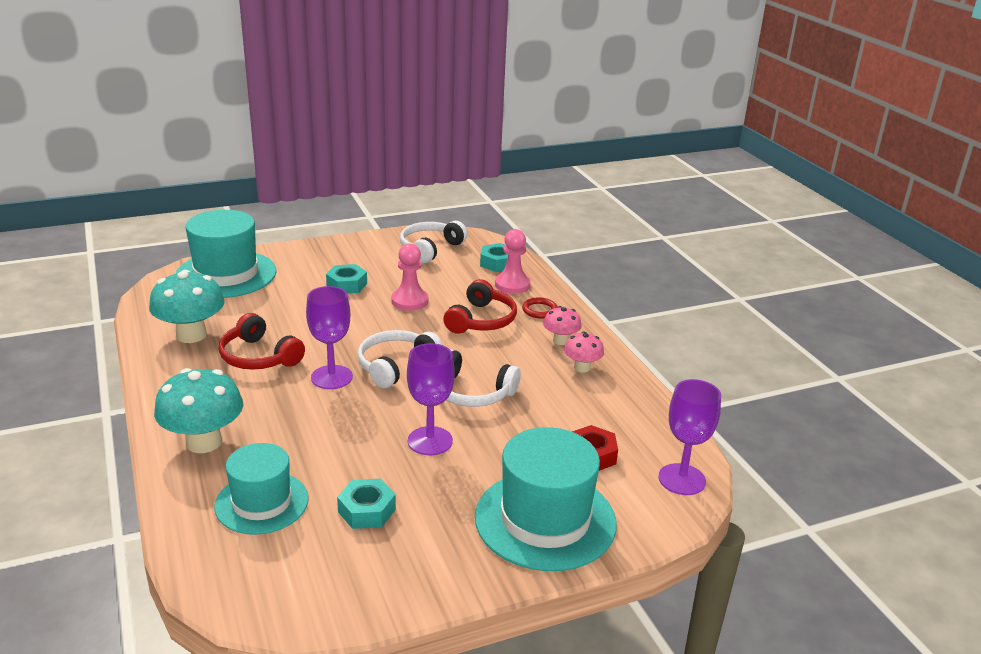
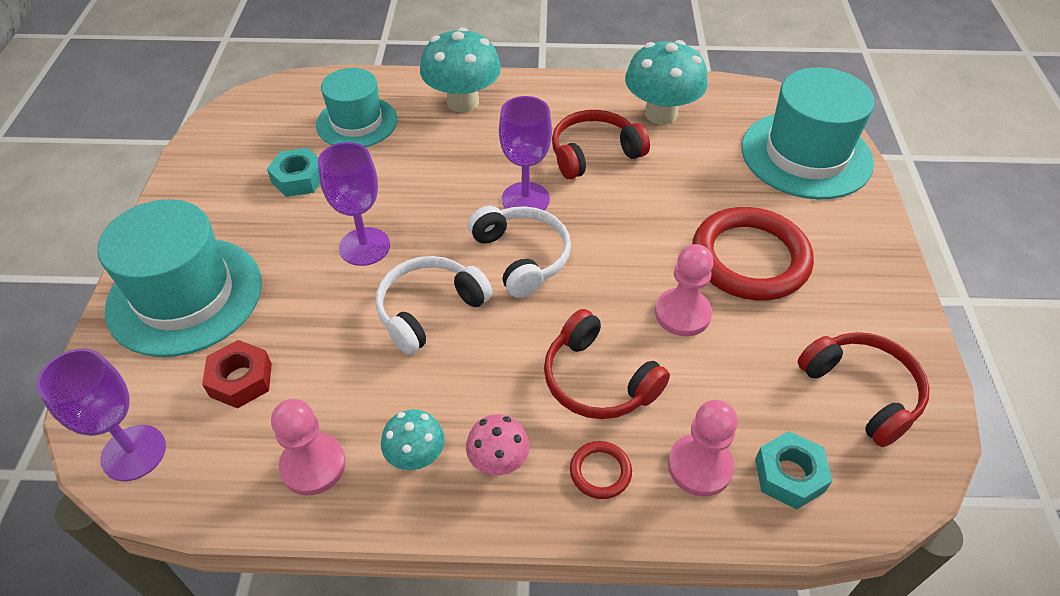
camera: 115 degrees right, 20 degrees up
turquoise nut [326,264,367,294] -> red ring [692,207,814,301]
white headphones [400,221,468,263] -> red headphones [798,332,930,447]
pink mushroom [564,332,604,373] -> turquoise mushroom [381,410,445,470]
none -> pink pawn [271,399,346,495]

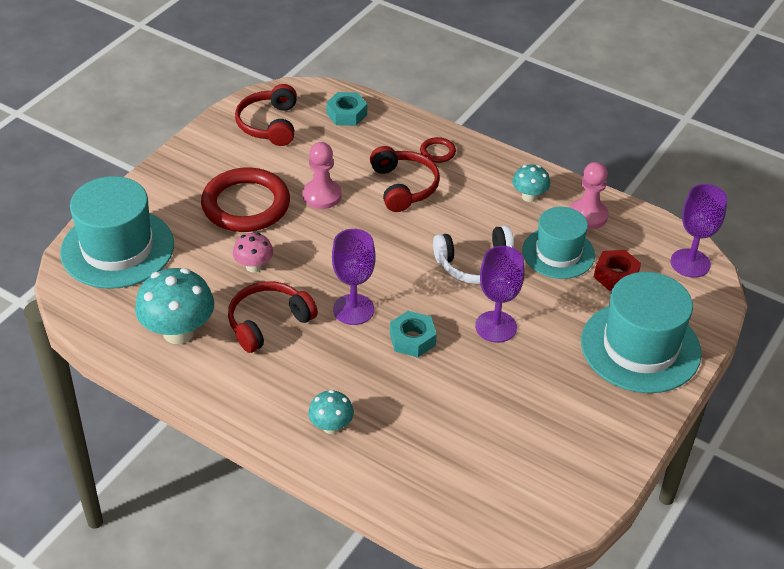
camera: 150 degrees left, 5 degrees down
turquoise nut [267,148,320,197] -> turquoise nut moved to [390,311,437,357]
turquoise hat [316,68,397,147] -> turquoise hat moved to [522,207,595,279]
turquoise mushroom [420,27,501,112] -> turquoise mushroom [308,390,354,434], size x0.55
pink mushroom [466,414,530,475] -> pink mushroom moved to [233,233,273,272]
white headphones [468,206,571,298] -> none
red headphones [552,110,650,179] -> red headphones turned 135 degrees clockwise [228,281,318,353]
pink pawn [668,400,738,496] -> none

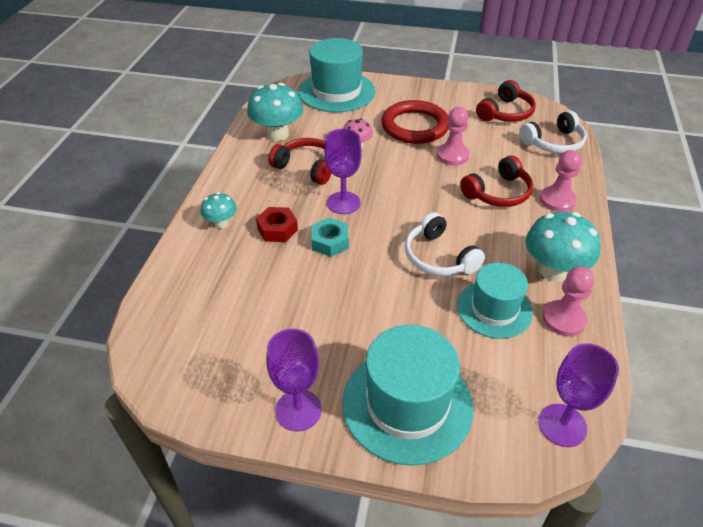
camera: 70 degrees right, 0 degrees up
red headphones [235,84,297,146] -> red headphones turned 150 degrees clockwise [476,80,536,122]
turquoise nut [326,92,367,126] -> white headphones [519,110,587,153]
red ring [420,137,456,163] -> pink pawn [540,150,582,212]
purple goblet [475,246,524,343] -> purple goblet moved to [266,328,322,431]
turquoise mushroom [512,165,550,202] -> turquoise mushroom [526,212,601,282], size x1.83
red nut [594,250,641,291] -> red nut moved to [256,207,298,242]

